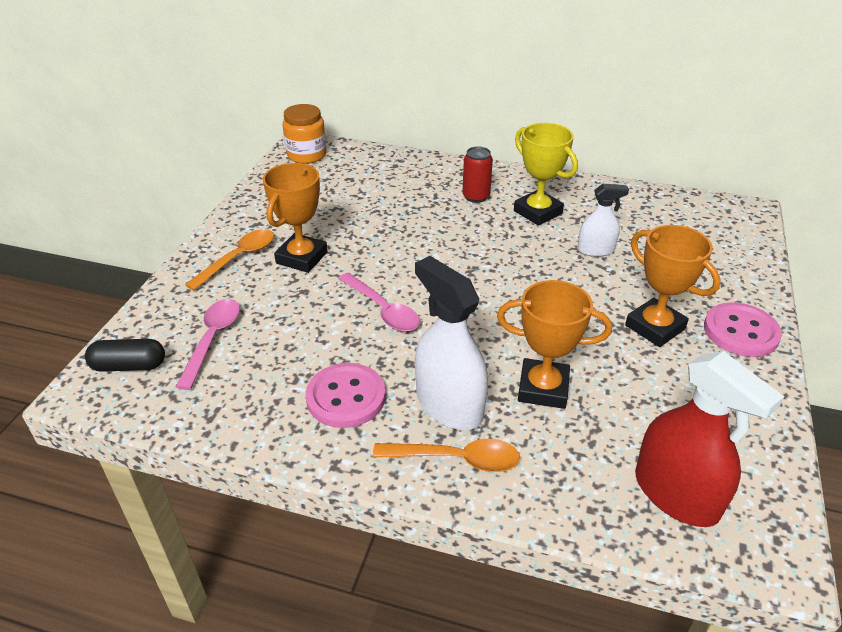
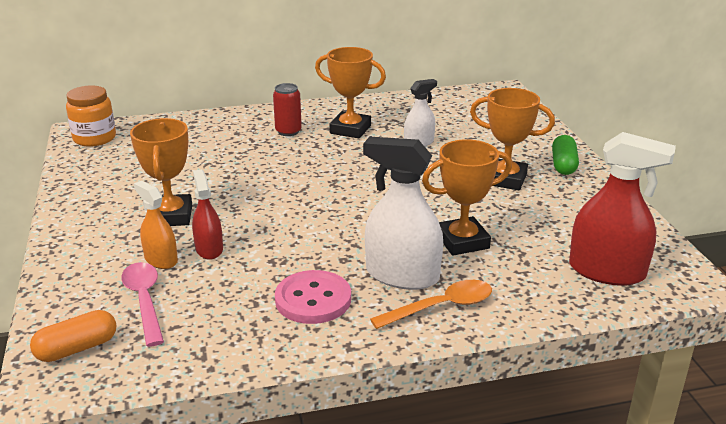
camera: 30 degrees left, 10 degrees down
black capsule [85,339,165,372] -> orange capsule [30,310,117,362]
orange spoon [185,229,274,291] -> none
pink spoon [338,273,420,332] -> none
yellow trophy [514,123,578,226] -> orange trophy [315,47,386,138]
pink button [704,302,782,357] -> green capsule [552,135,579,175]
none -> orange spray bottle [134,181,178,269]
none -> red spray bottle [192,170,223,260]

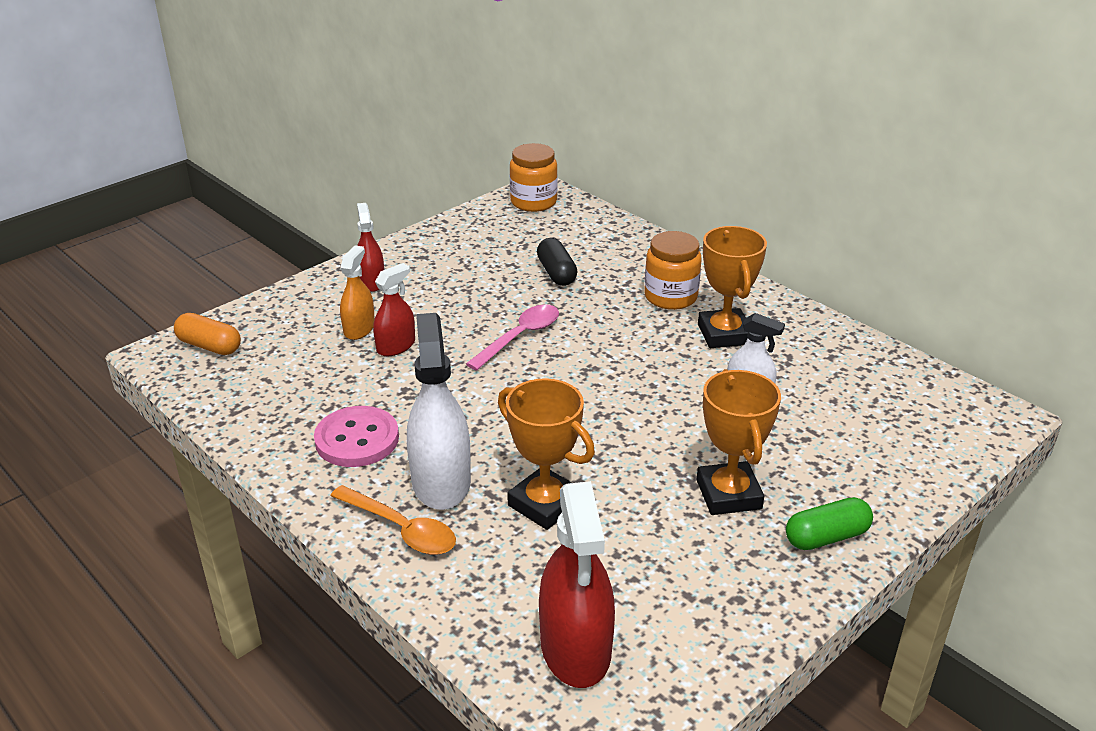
camera: 60 degrees right, 5 degrees up
pink spoon [121,262,164,347] -> pink spoon moved to [466,304,559,371]
orange trophy [130,118,192,226] -> none
red can [273,83,302,136] -> orange jar [644,231,702,310]
none -> red spray bottle [357,203,384,292]
none -> black capsule [537,238,577,286]

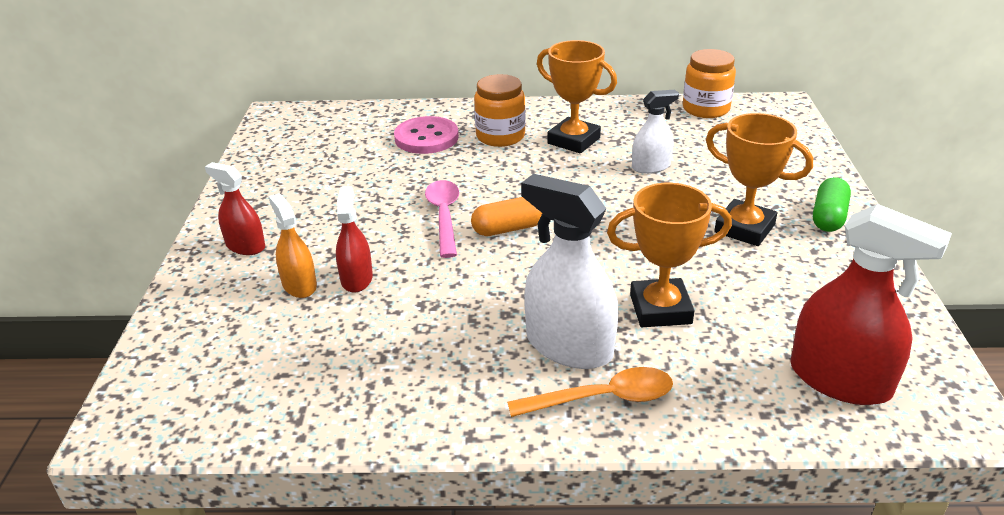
camera: 45 degrees left, 0 degrees up
orange capsule [174,313,241,355] -> orange capsule moved to [471,197,542,236]
pink button [314,406,399,467] -> pink button moved to [394,116,459,154]
orange jar [510,143,558,212] -> orange jar moved to [683,49,736,118]
black capsule [537,238,577,286] -> none

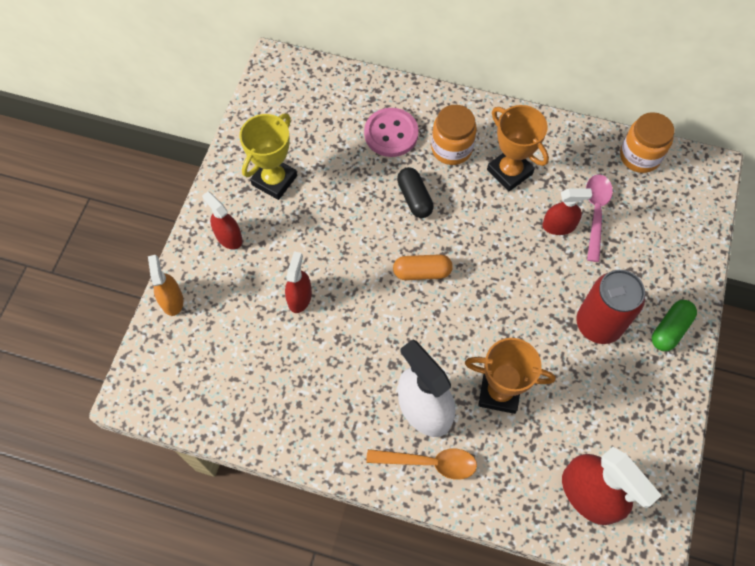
camera: 15 degrees right, 30 degrees up
orange spray bottle [268,193,317,298] -> orange spray bottle moved to [148,255,183,316]
pink spoon [425,180,459,258] -> pink spoon moved to [586,175,613,262]
white spray bottle [632,90,679,174] -> red spray bottle [542,188,592,235]
orange trophy [706,113,813,246] -> red can [577,270,645,344]
none -> yellow trophy [239,114,297,200]
none -> black capsule [397,167,434,218]

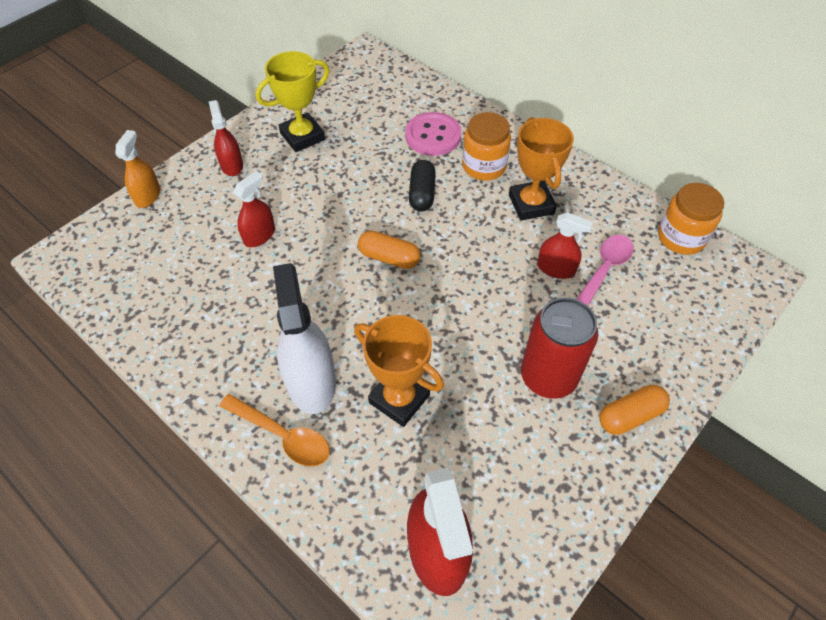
camera: 25 degrees right, 10 degrees down
green capsule [652,300,697,351] -> orange capsule [599,385,670,435]

